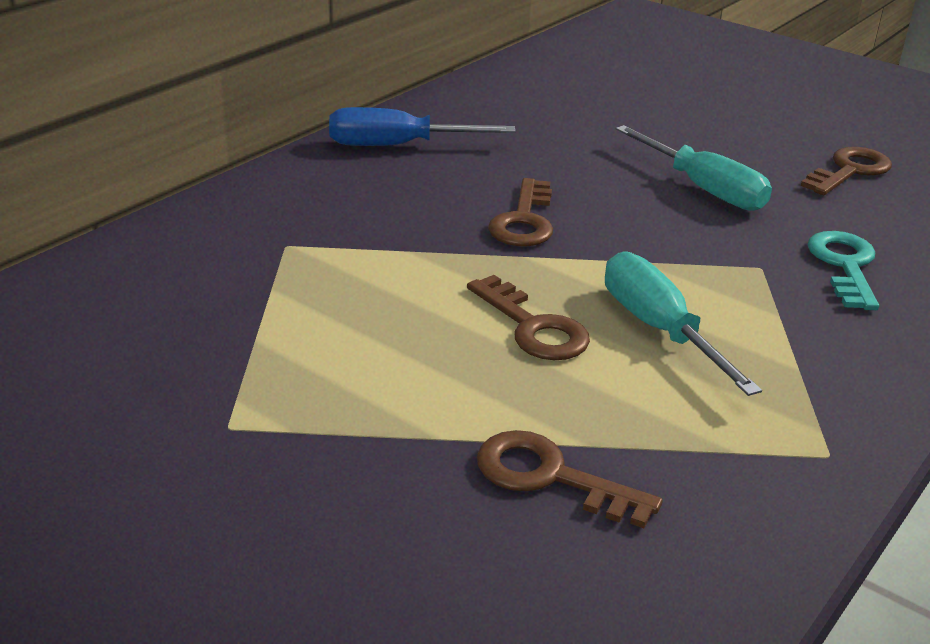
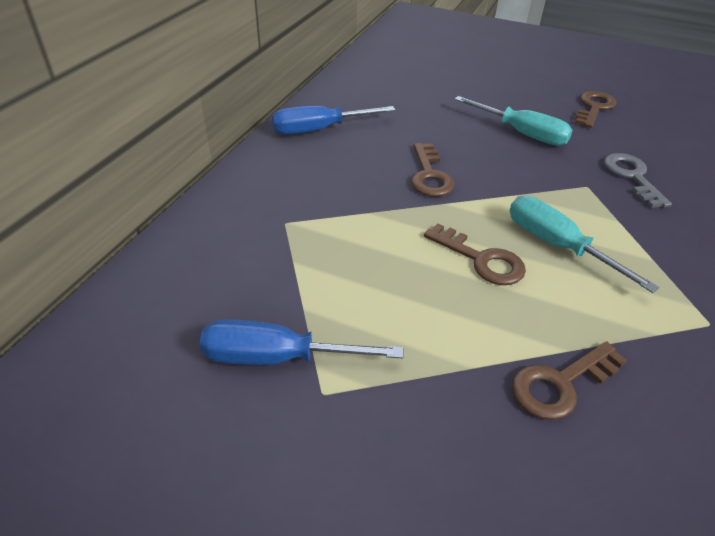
camera: 15 degrees left, 10 degrees up
brown key [477,430,663,528] -> brown key turned 45 degrees counterclockwise [512,341,627,420]
turquoise key [808,231,879,310] -> grey key [604,153,672,208]
none -> blue screwdriver [200,319,403,365]

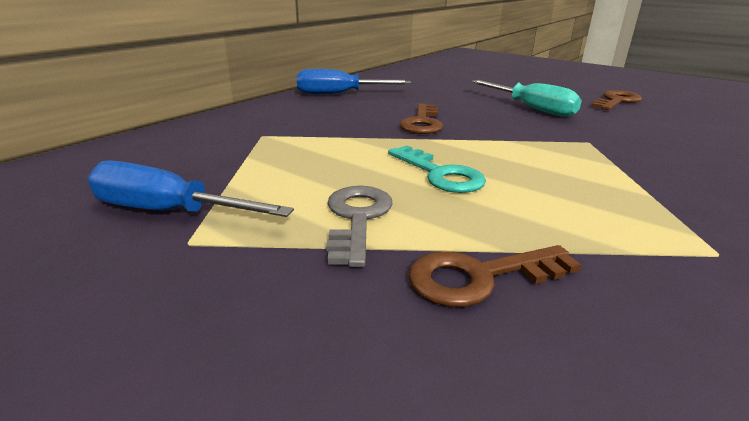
camera: 15 degrees right, 15 degrees down
brown key [424,223,526,285] -> turquoise key [388,146,486,193]
turquoise screwdriver [510,196,659,293] -> none
grey key [604,153,672,208] -> grey key moved to [326,186,393,267]

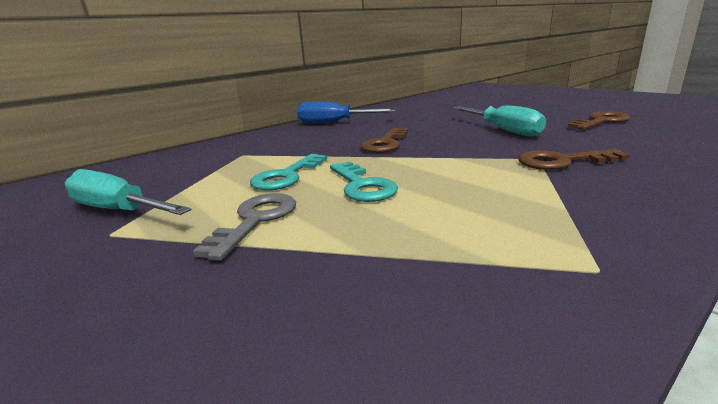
camera: 15 degrees right, 5 degrees down
blue screwdriver [87,161,294,217] -> turquoise screwdriver [65,169,192,215]
brown key [408,245,581,307] -> brown key moved to [518,149,630,170]
none -> turquoise key [250,154,327,190]

